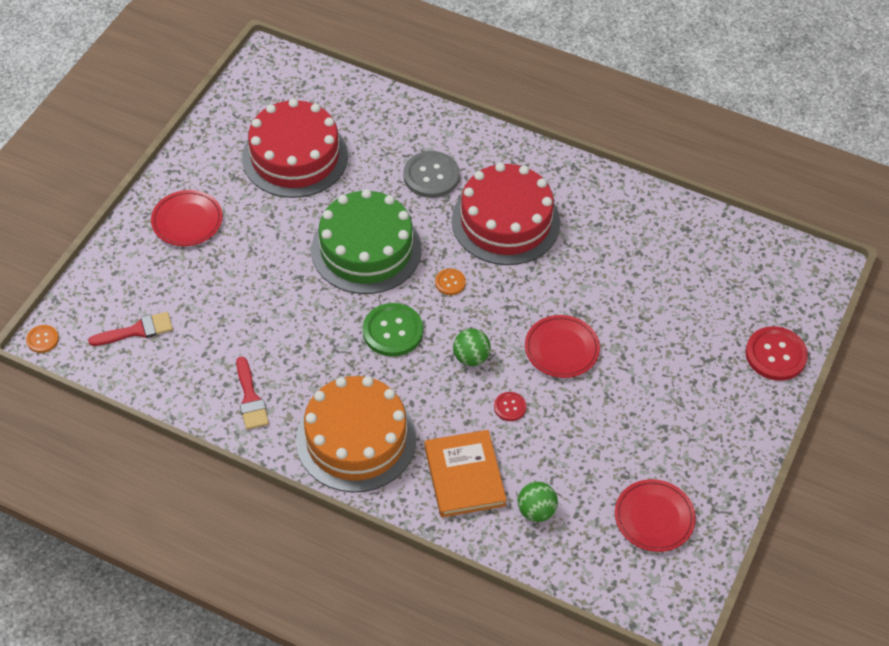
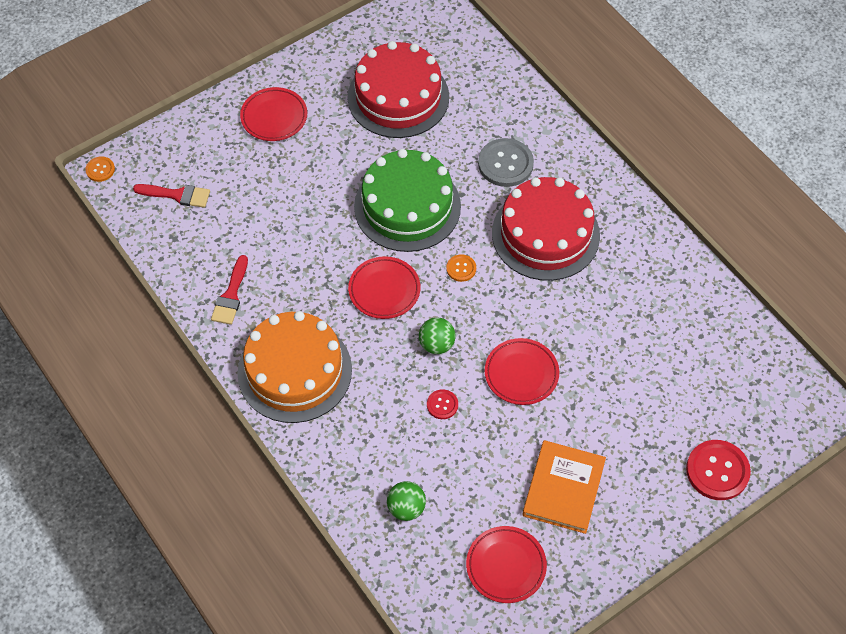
camera: 30 degrees right, 5 degrees up
green button [363,303,423,357] -> red plate [348,257,420,319]
orange book [425,430,507,517] -> orange book moved to [523,440,606,534]

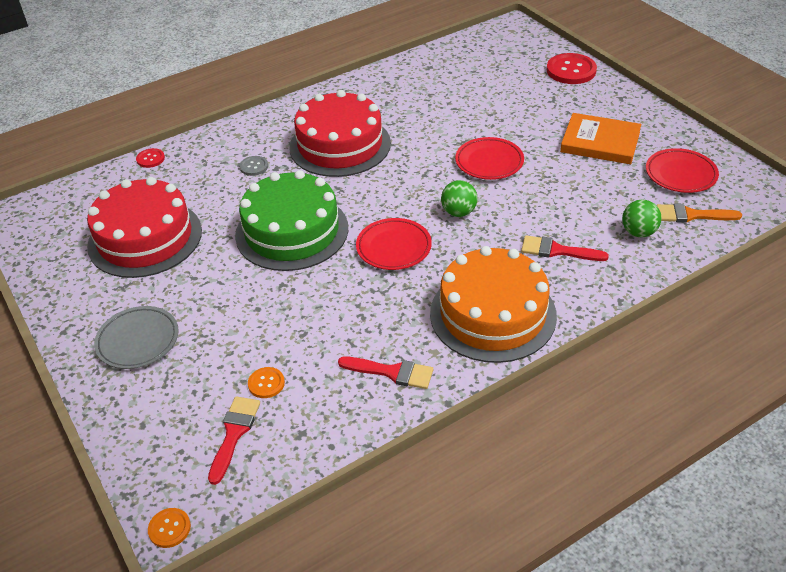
camera: 85 degrees left, 15 degrees down
red plate [240,87,307,141] -> grey plate [94,306,179,369]
red button [427,389,458,419] -> red button moved to [136,148,165,168]
orange button [446,254,476,282] -> orange button moved to [248,367,285,398]
grey button [478,138,534,187] -> grey button [240,156,268,176], size x0.52
none -> red brush [521,235,609,261]
none -> orange brush [657,203,742,223]

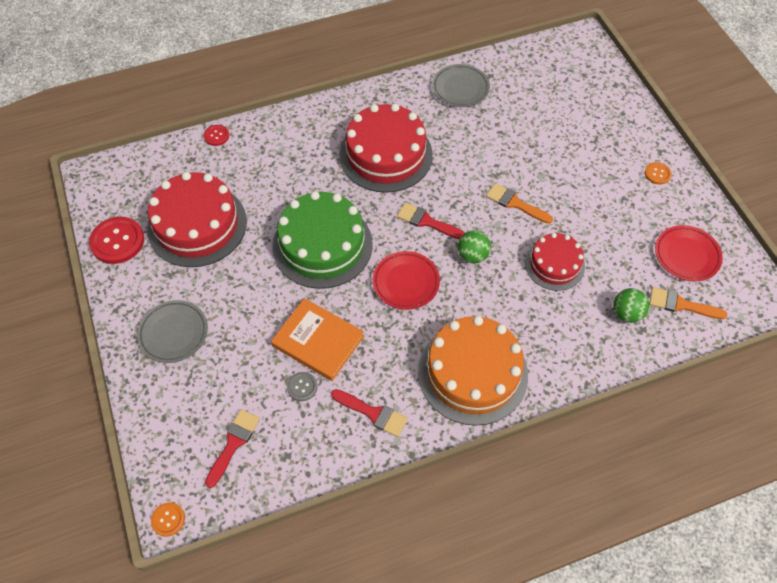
camera: 10 degrees right, 15 degrees up
grey button [240,156,268,176] -> grey button moved to [287,372,317,401]
orange button [248,367,285,398] -> orange button moved to [645,162,672,184]
red plate [455,137,524,180] -> orange brush [486,183,553,224]
red brush [521,235,609,261] -> red brush moved to [397,202,465,239]
red button [547,53,597,84] -> red button moved to [89,217,144,264]
orange book [560,113,641,164] -> orange book moved to [271,298,364,381]
none -> grey plate [432,64,490,107]
none -> red cake [525,233,585,291]

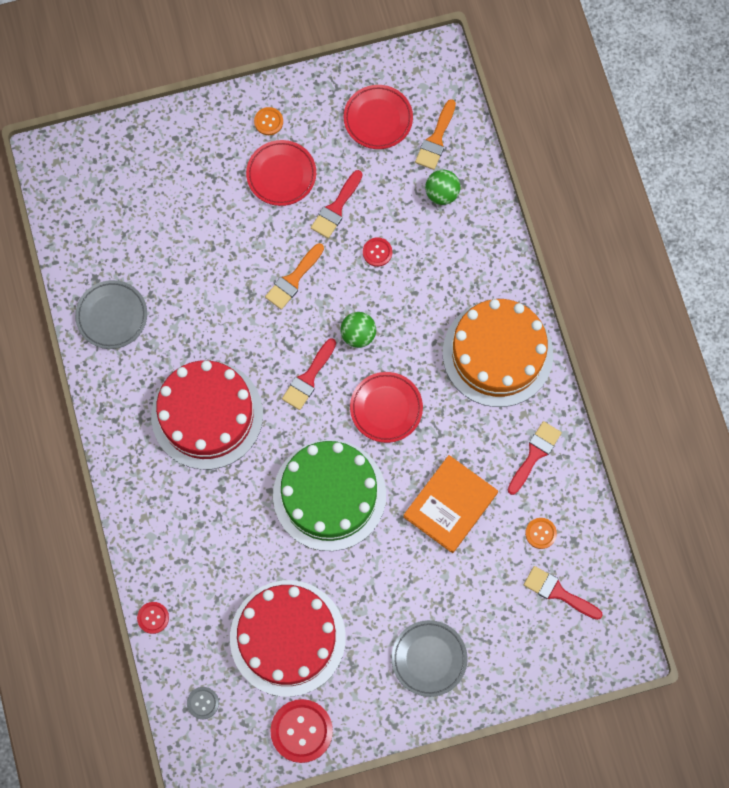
camera: 85 degrees left, 15 degrees up
orange button [151,502,185,537] -> orange button moved to [525,518,557,549]
grey button [287,372,317,401] -> grey button moved to [187,687,219,719]
red cake [525,233,585,291] -> red button [363,237,392,267]
none -> red plate [246,140,316,206]
none -> red brush [311,170,363,238]

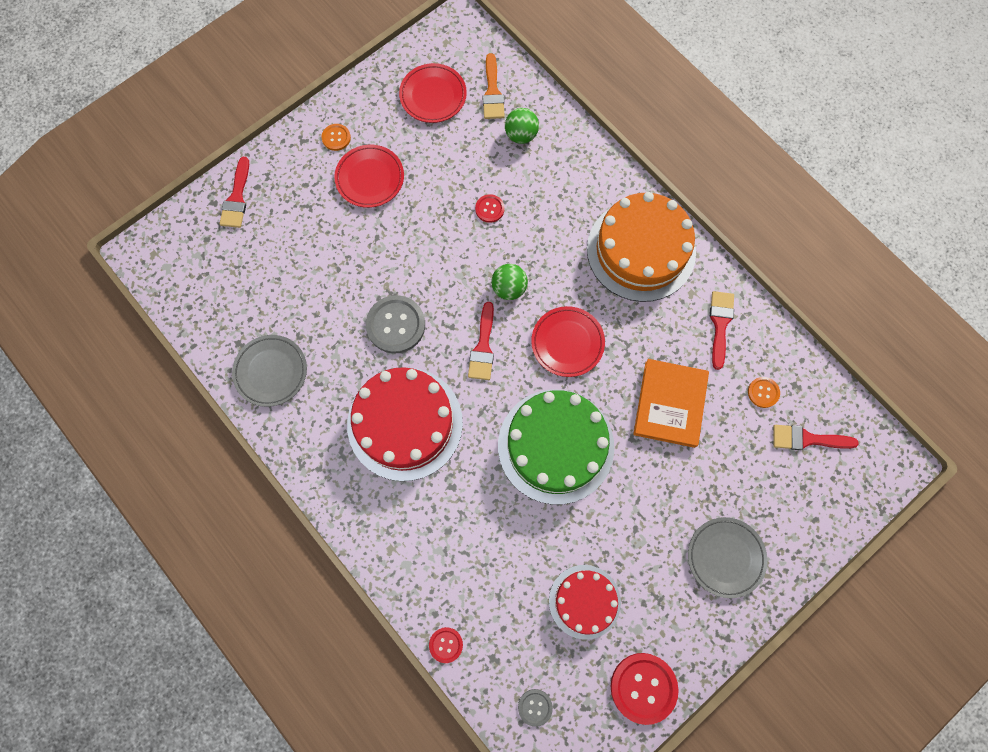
camera: 25 degrees left, 0 degrees up
red cake [230,580,346,697] -> red cake [549,565,621,640], size x0.59
orange brush [265,243,324,310] -> none
red brush [311,170,363,238] -> red brush moved to [219,157,249,228]
none -> grey button [366,295,425,353]

